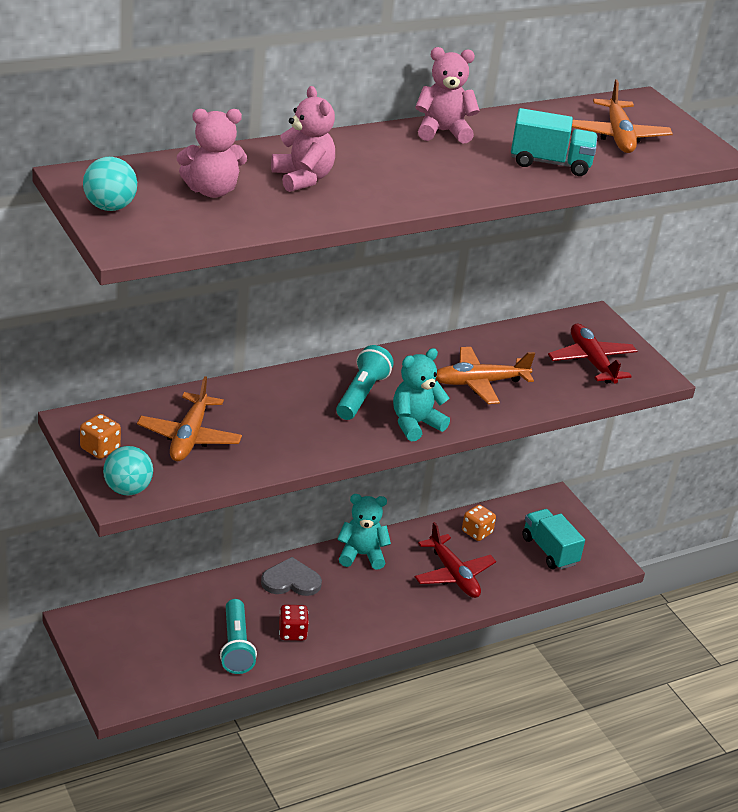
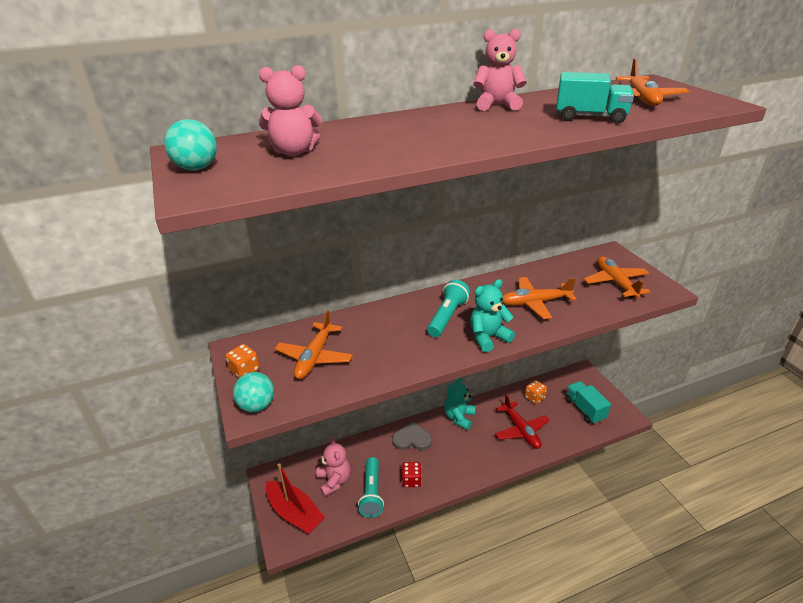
camera: 10 degrees right, 0 degrees up
pink teddy bear [271,86,335,192] -> pink teddy bear moved to [316,437,351,497]
turquoise teddy bear [337,494,391,570] -> turquoise teddy bear turned 75 degrees counterclockwise [444,378,475,430]
red plane [548,324,637,384] -> orange plane [584,256,650,298]
none -> red boat [266,463,325,534]

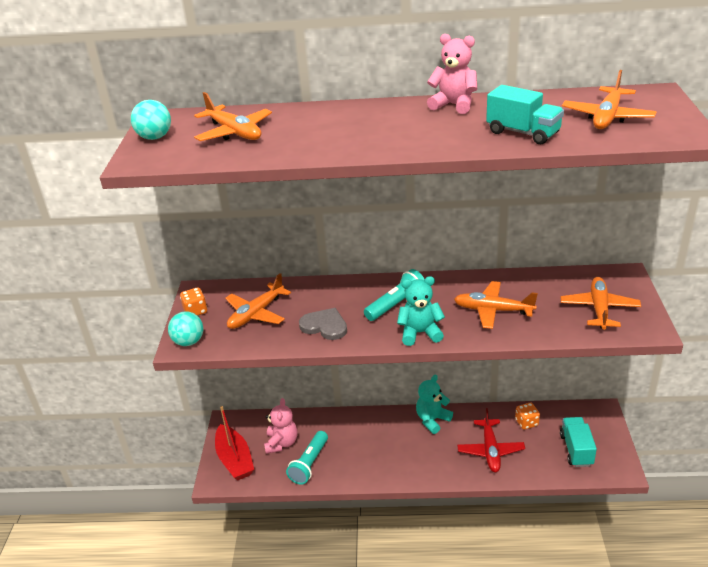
camera: 25 degrees right, 0 degrees up
pink teddy bear [259,65,322,156] -> orange plane [194,92,272,141]
grey heart [392,422,432,450] -> grey heart moved to [299,308,347,340]
red dice [402,462,422,487] -> none

